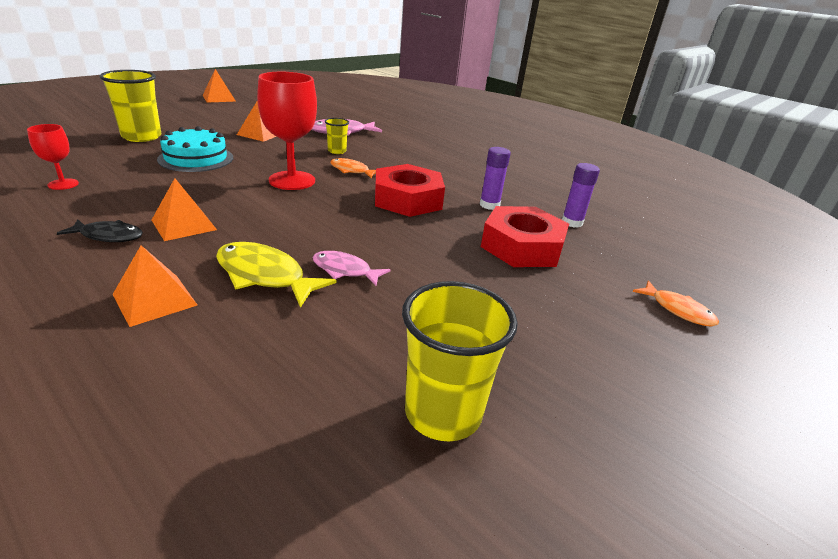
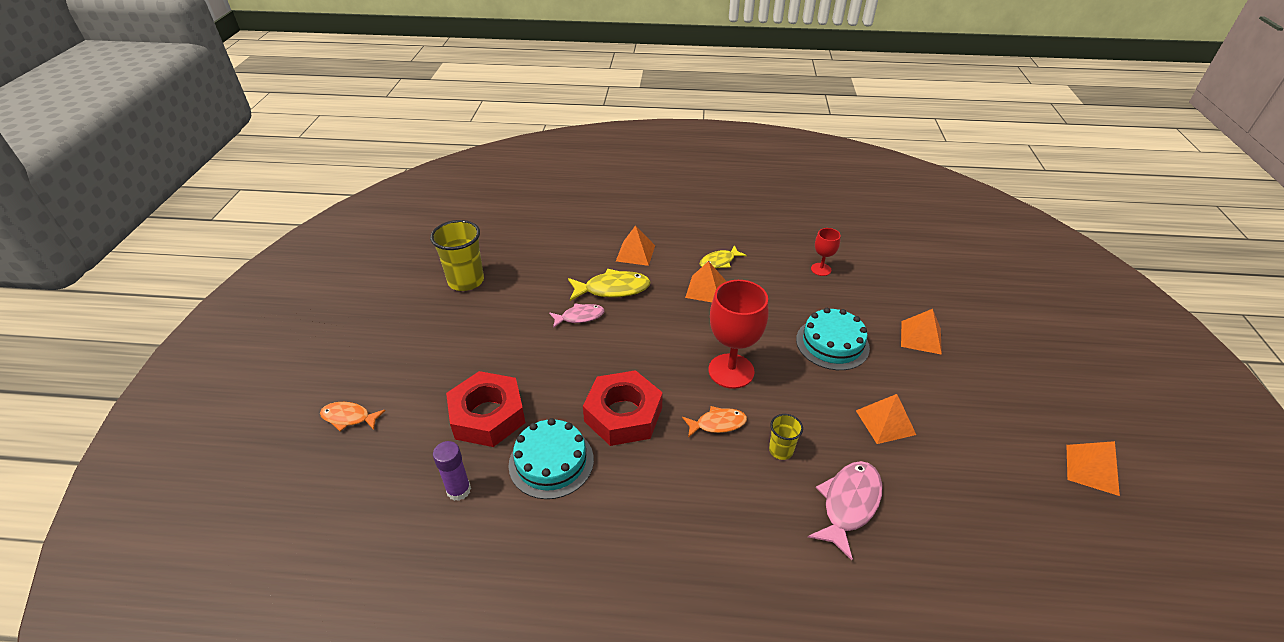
camera: 145 degrees right, 10 degrees up
black fish [57,219,143,242] -> yellow fish [700,245,747,268]
yellow cup [99,70,161,142] -> orange pyramid [901,309,942,355]
purple glue stick [480,147,511,210] -> turquoise cake [509,418,594,499]

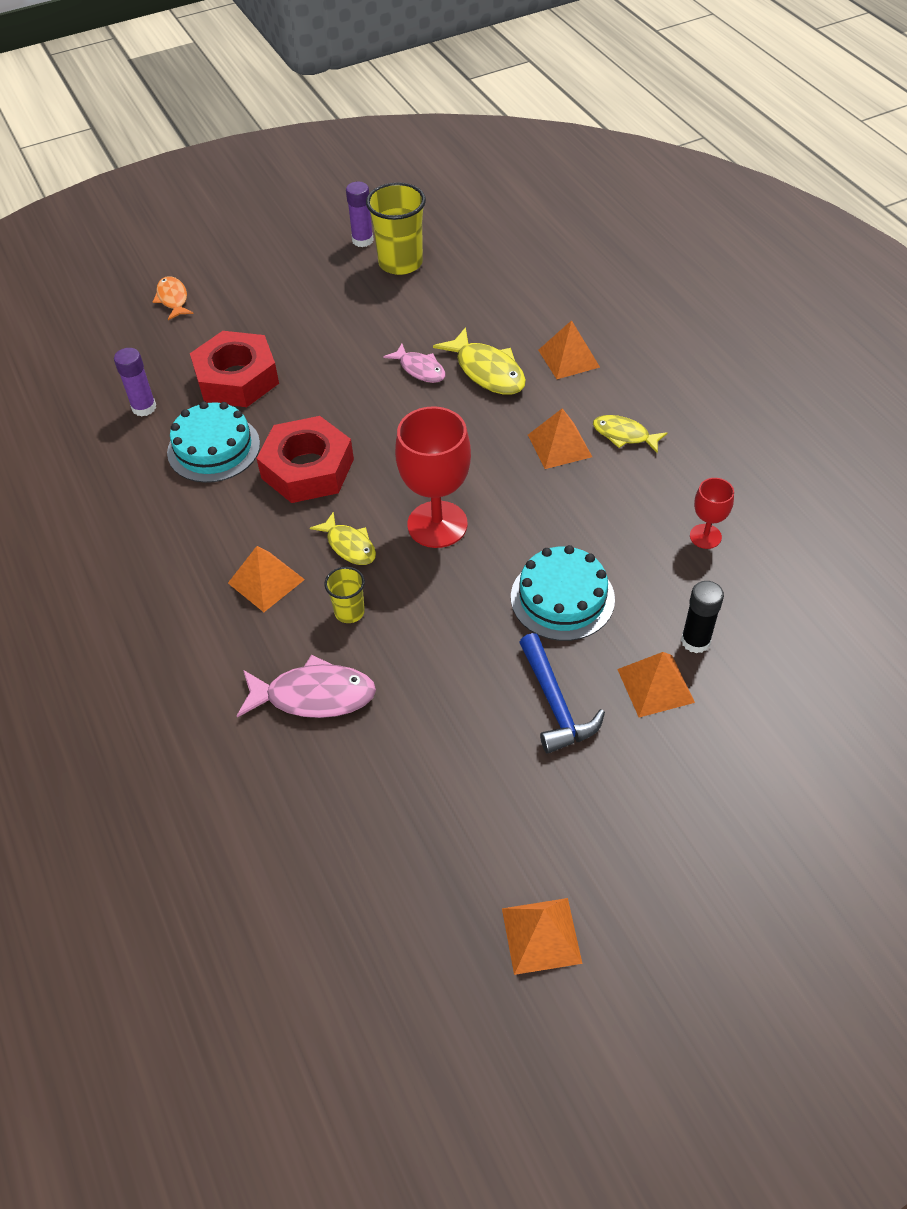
camera: 60 degrees right, 10 degrees up
orange fish [682,406,747,438] -> yellow fish [310,511,376,565]
orange pyramid [856,394,916,444] -> orange pyramid moved to [228,546,305,612]
none -> purple glue stick [346,182,374,247]
none -> blue hammer [519,633,605,754]
none -> black glue stick [681,581,724,653]

